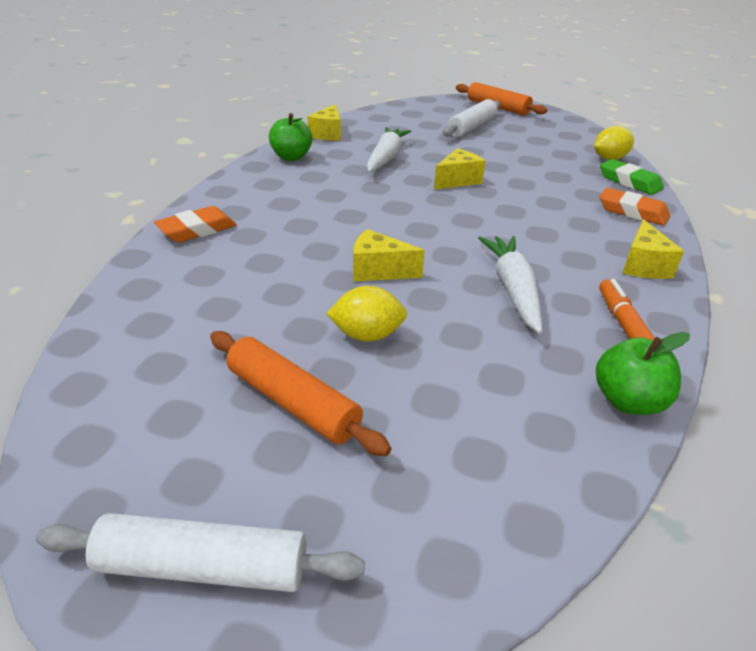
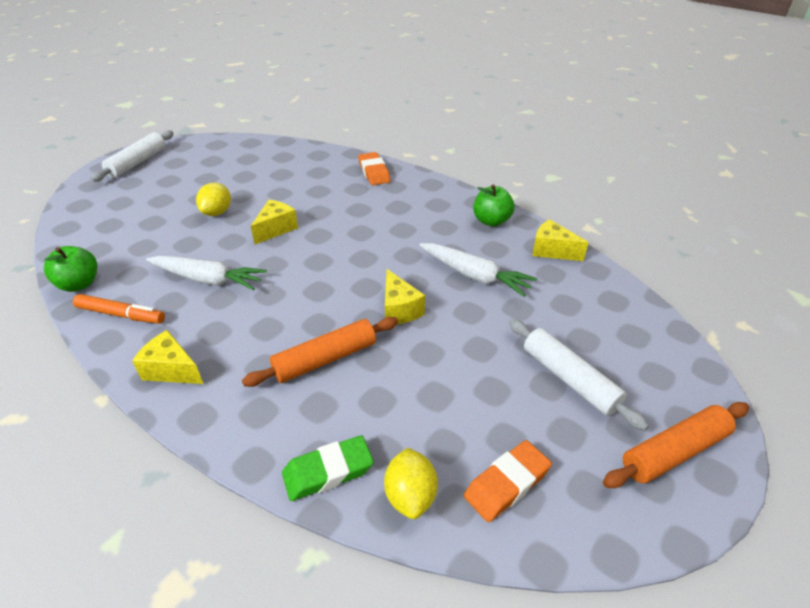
camera: 110 degrees right, 5 degrees up
orange rolling pin [210,331,391,456] -> orange rolling pin moved to [242,317,398,387]
orange eraser [599,188,670,225] -> orange eraser moved to [464,440,552,522]

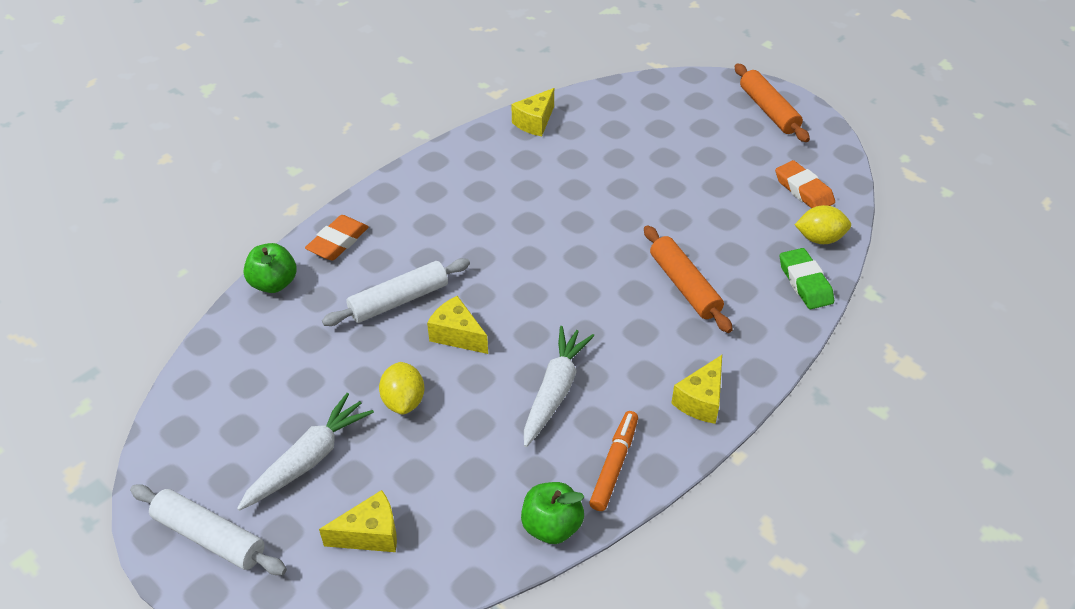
camera: 85 degrees left, 5 degrees up
yellow lemon [196,183,231,216] -> yellow lemon turned 60 degrees clockwise [379,362,425,414]
orange eraser [358,152,390,185] -> orange eraser turned 45 degrees counterclockwise [305,215,369,261]
yellow cheese [385,269,425,325] -> yellow cheese moved to [319,490,397,552]
white carrot [419,243,537,297] -> white carrot moved to [237,393,374,511]
green apple [473,184,515,227] -> green apple moved to [243,243,297,293]
white rolling pin [509,319,649,431] -> white rolling pin moved to [322,258,470,326]

